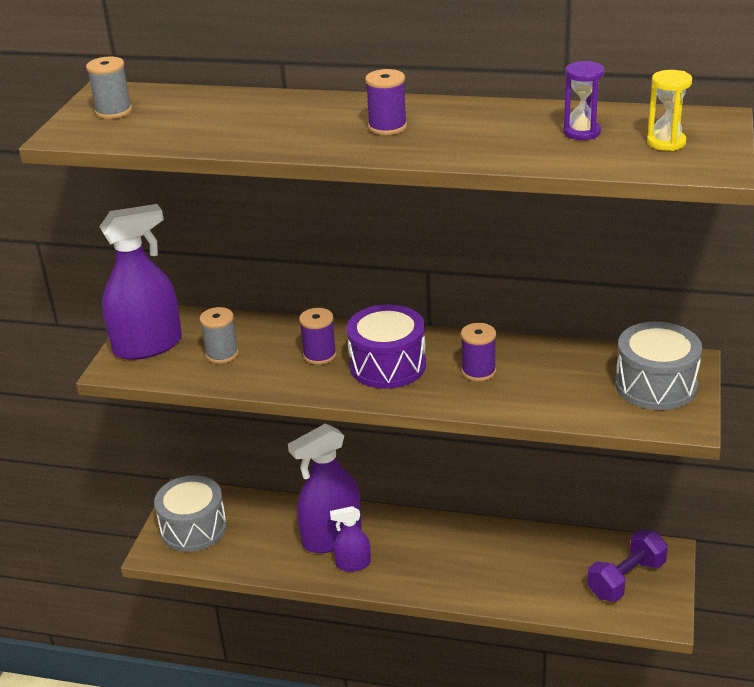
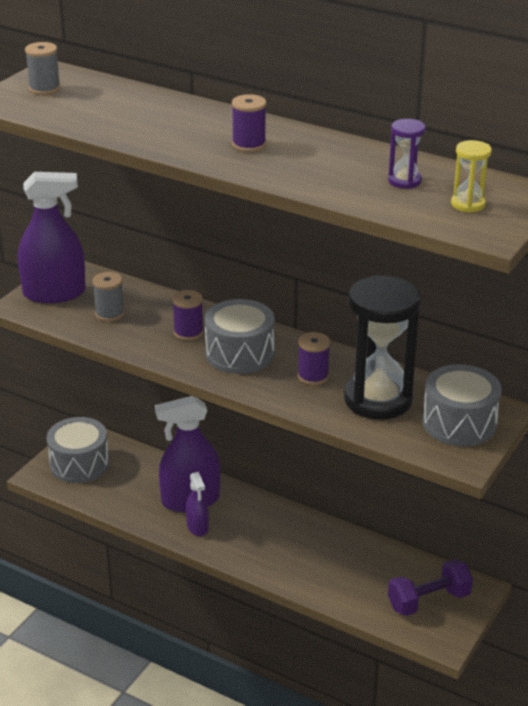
camera: 15 degrees right, 0 degrees up
purple spray bottle [330,506,371,572] -> purple spray bottle turned 120 degrees counterclockwise [186,472,209,536]
purple drum [346,304,426,389] -> grey drum [205,299,275,374]
none -> black hourglass [344,275,421,420]

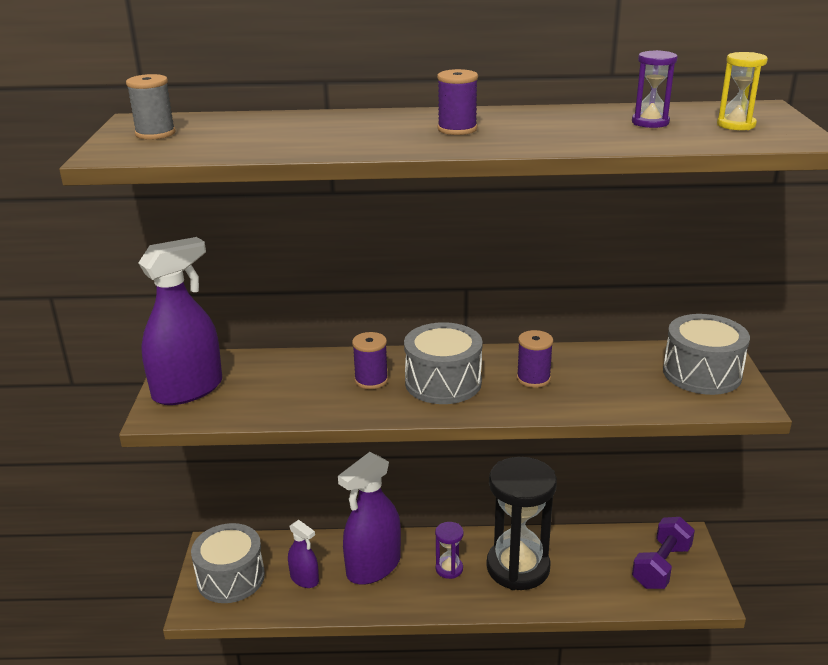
camera: 30 degrees left, 5 degrees down
grey spool [92,272,125,321] -> none
purple spray bottle [186,472,209,536] -> purple spray bottle moved to [288,520,319,588]
black hourglass [344,275,421,420] -> black hourglass moved to [486,457,557,590]
none -> purple hourglass [435,522,464,579]

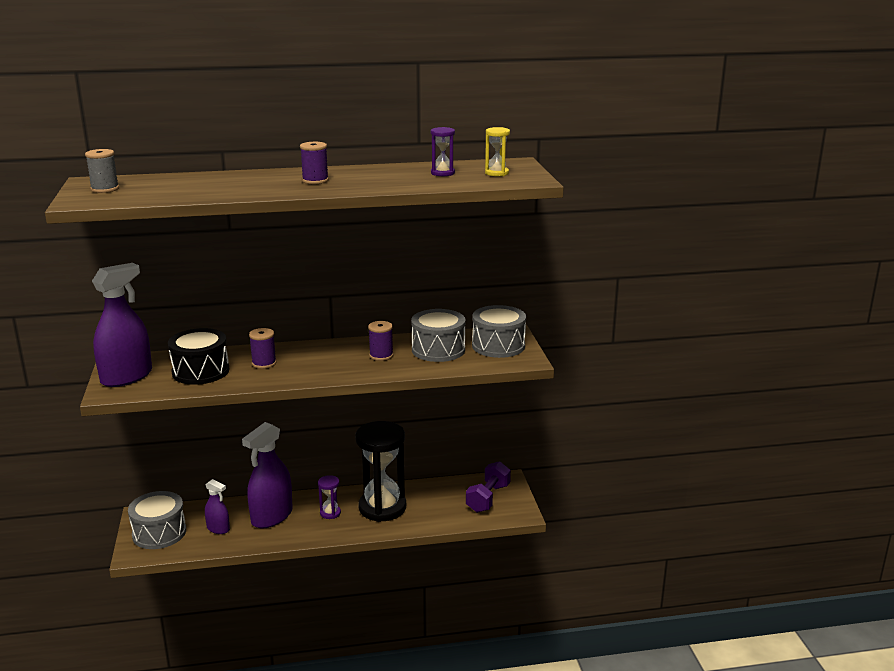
camera: 10 degrees left, 5 degrees down
grey drum [404,322,483,404] -> grey drum moved to [411,309,466,362]
none -> black drum [168,328,229,385]

